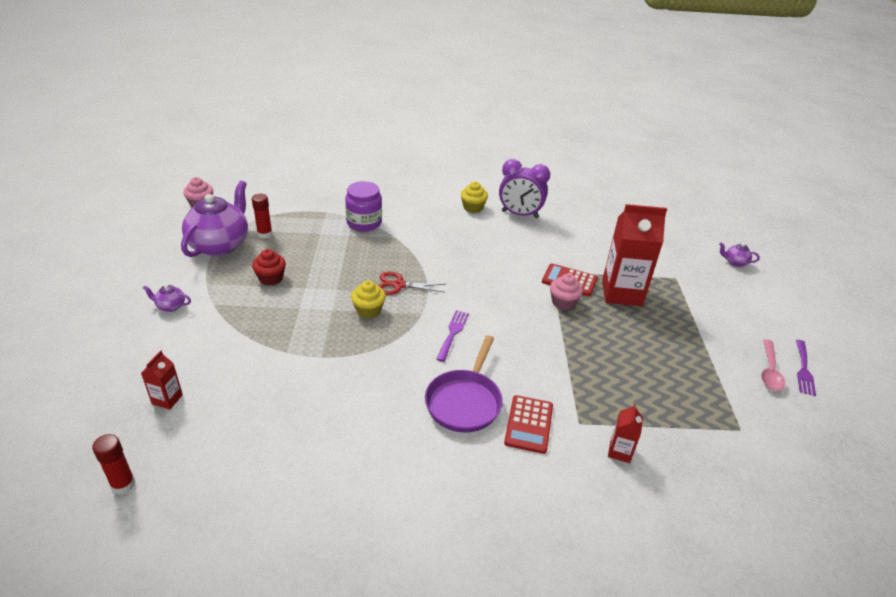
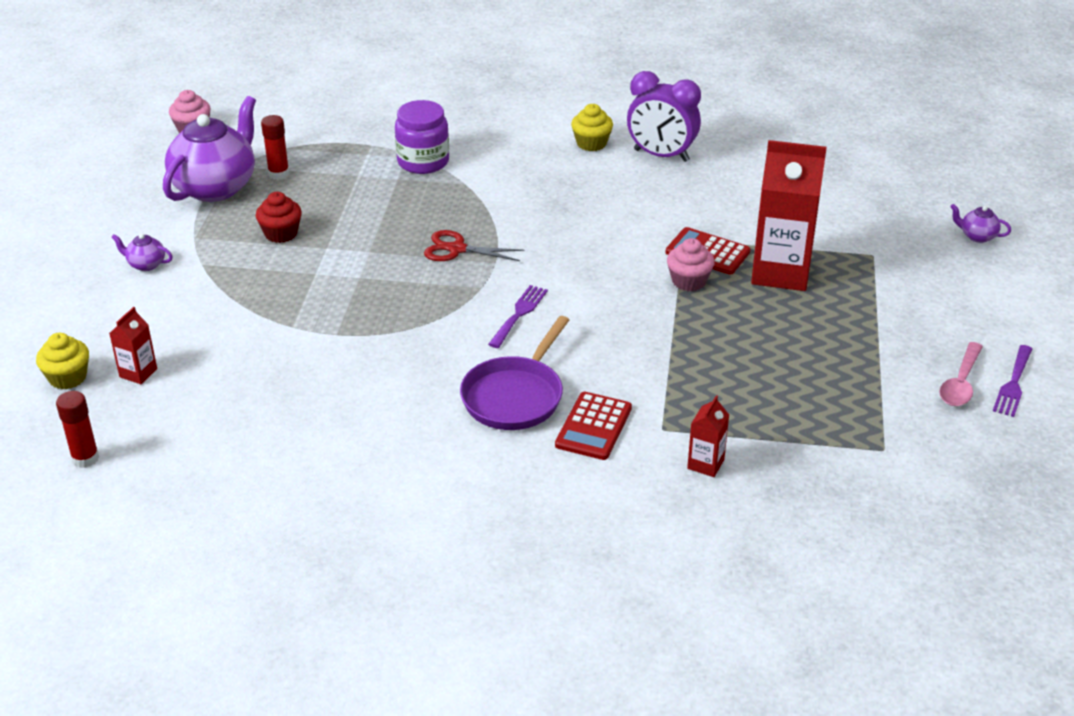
camera: 10 degrees right, 0 degrees up
yellow cupcake [351,280,386,318] -> yellow cupcake moved to [36,333,89,389]

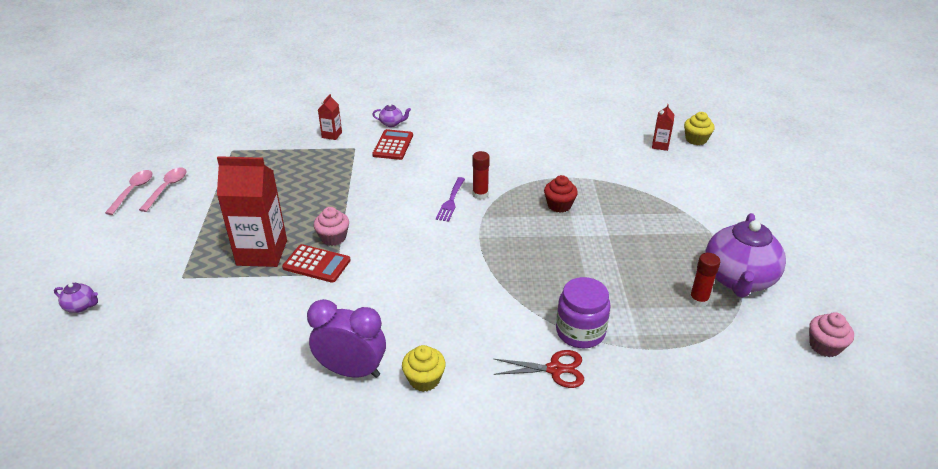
camera: 170 degrees right, 0 degrees up
red glue stick [56,391,99,468] -> red glue stick moved to [472,151,490,200]
purple teapot [111,234,173,271] -> purple teapot moved to [372,104,411,127]
red cupcake [256,192,302,243] -> red cupcake moved to [544,175,578,213]
red scissors [424,230,524,261] -> red scissors moved to [493,350,584,388]
purple pan [460,316,569,430] -> none
purple fork [993,345,1032,417] -> pink spoon [105,170,153,215]

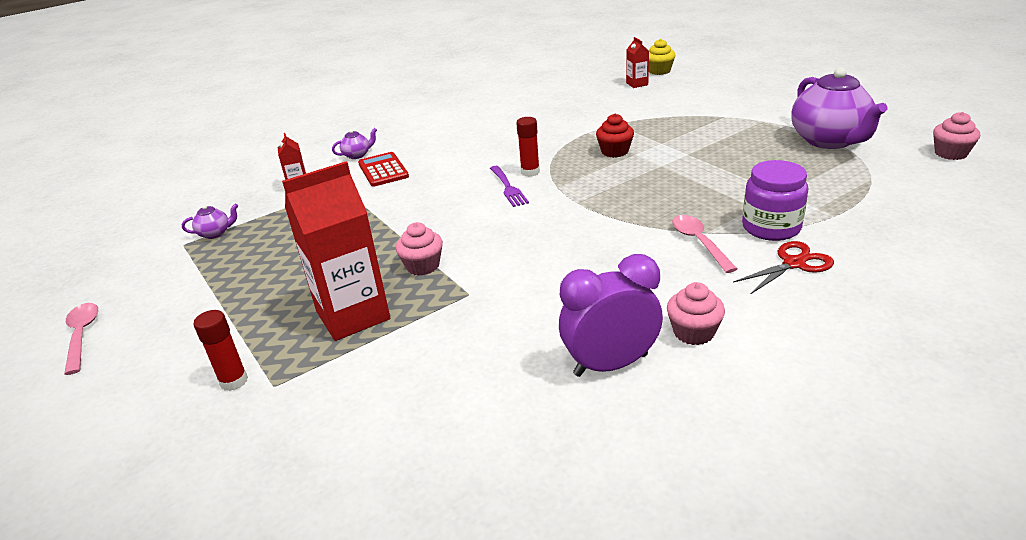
camera: 30 degrees left, 5 degrees down
purple teapot [54,283,98,313] -> purple teapot moved to [182,204,238,239]
pink spoon [139,167,187,212] -> pink spoon moved to [672,215,737,273]
red calculator [282,244,351,283] -> none
yellow cupcake [402,345,446,392] -> pink cupcake [667,282,725,345]
red glue stick [689,253,720,307] -> red glue stick moved to [193,310,248,391]

